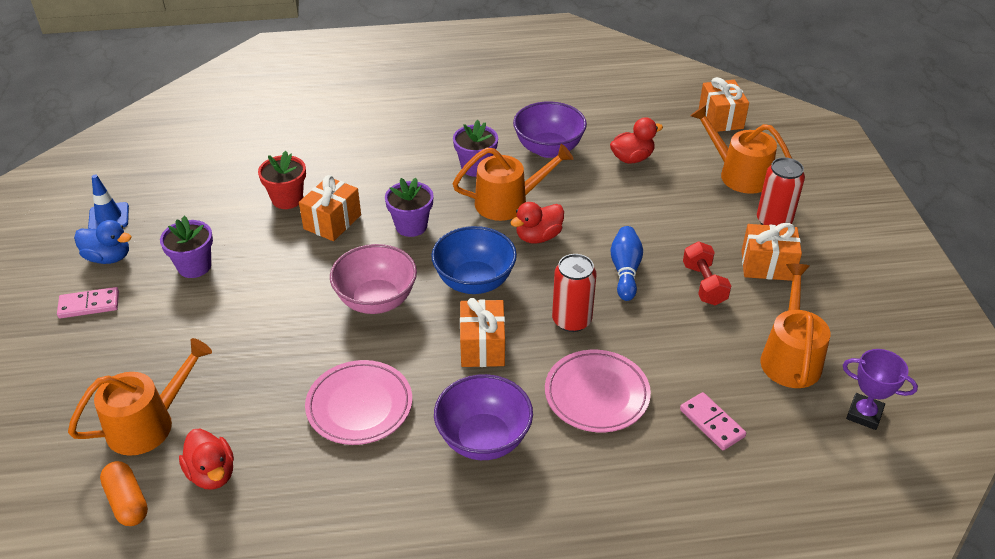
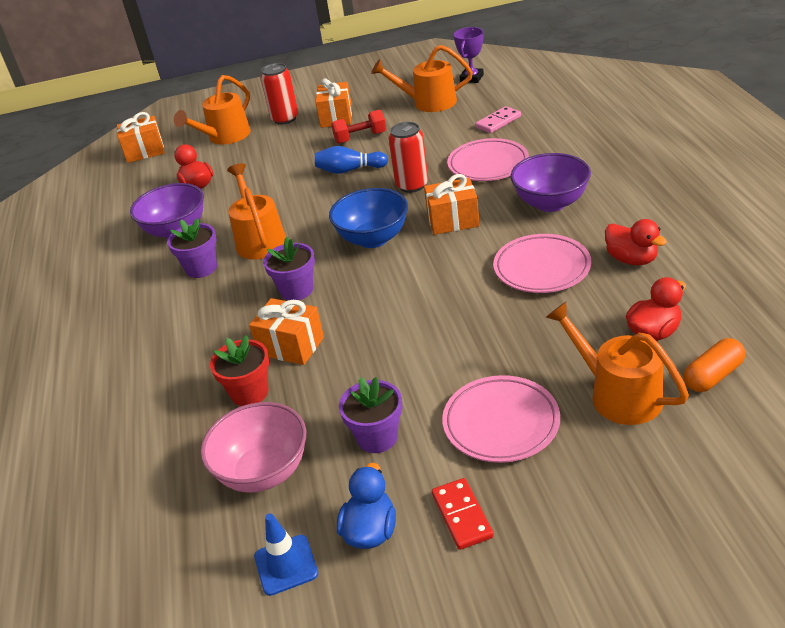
camera: 90 degrees left, 5 degrees down
pink domino [57,287,119,318] -> red domino [432,478,494,550]
pink bowl [330,244,417,314] -> pink bowl moved to [200,402,306,493]
red duck [510,202,564,243] -> red duck moved to [605,219,667,265]
none -> pink plate [442,375,560,463]

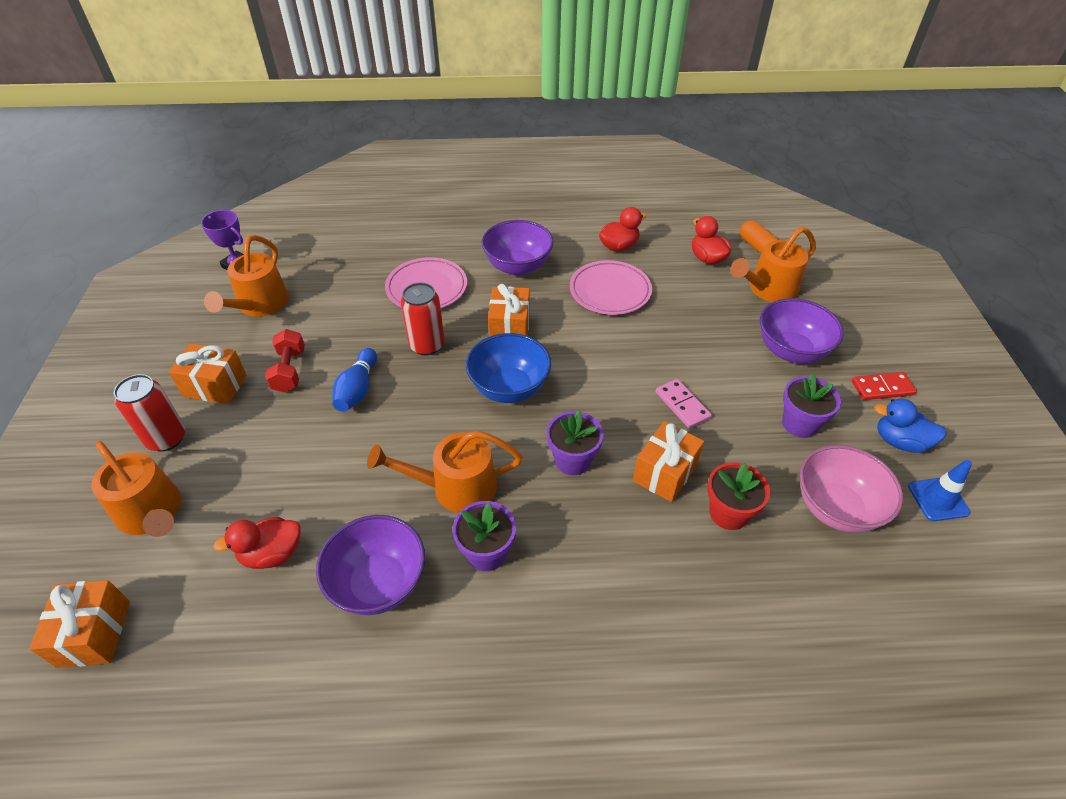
camera: 85 degrees left, 10 degrees up
pink plate [442,375,560,463] -> purple bowl [760,298,844,363]
pink domino [475,106,521,133] -> pink domino moved to [656,379,712,429]

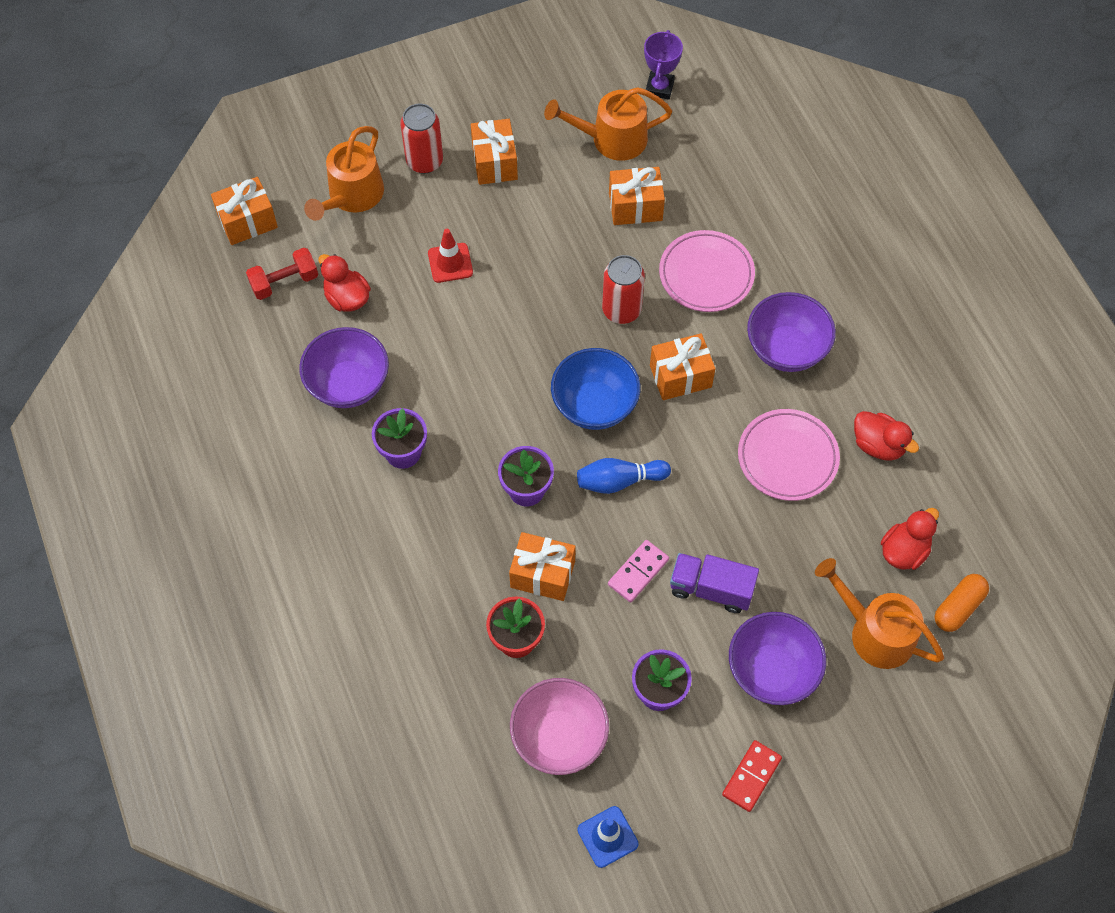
camera: 70 degrees right, 15 degrees up
red dumbbell [265,329,305,393] -> red dumbbell moved to [246,248,318,300]
blue bowling pin [332,348,377,412] -> blue bowling pin moved to [577,458,671,494]
orange watering can [367,430,523,513] -> none
red domino [852,372,917,400] -> red domino turned 60 degrees clockwise [722,740,782,812]
blue duck [874,399,947,453] -> none
none -> red traffic cone [428,229,473,283]
none -> orange gift [609,167,665,225]
none -> purple truck [670,553,759,613]

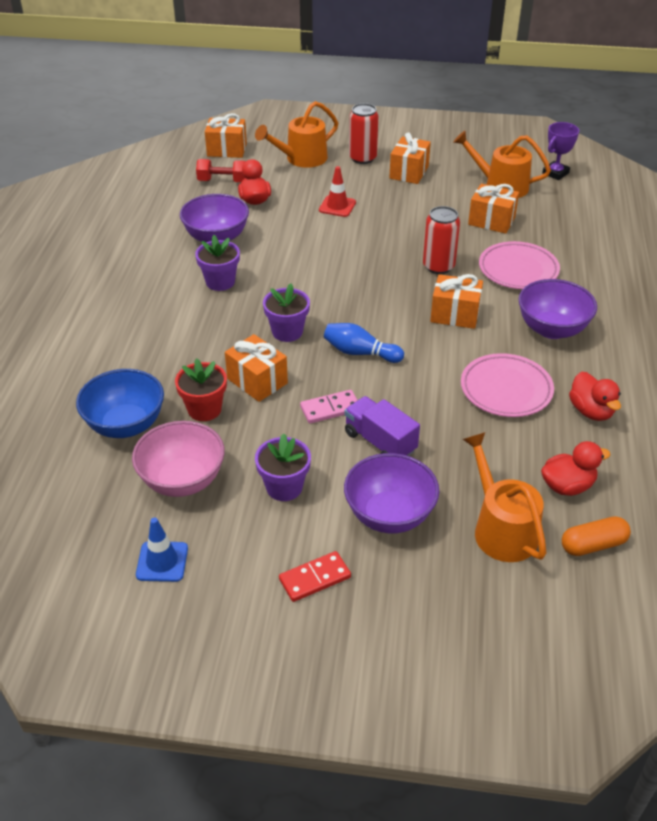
camera: 30 degrees right, 20 degrees down
blue bowl [551,348,640,430] -> blue bowl moved to [76,369,164,438]

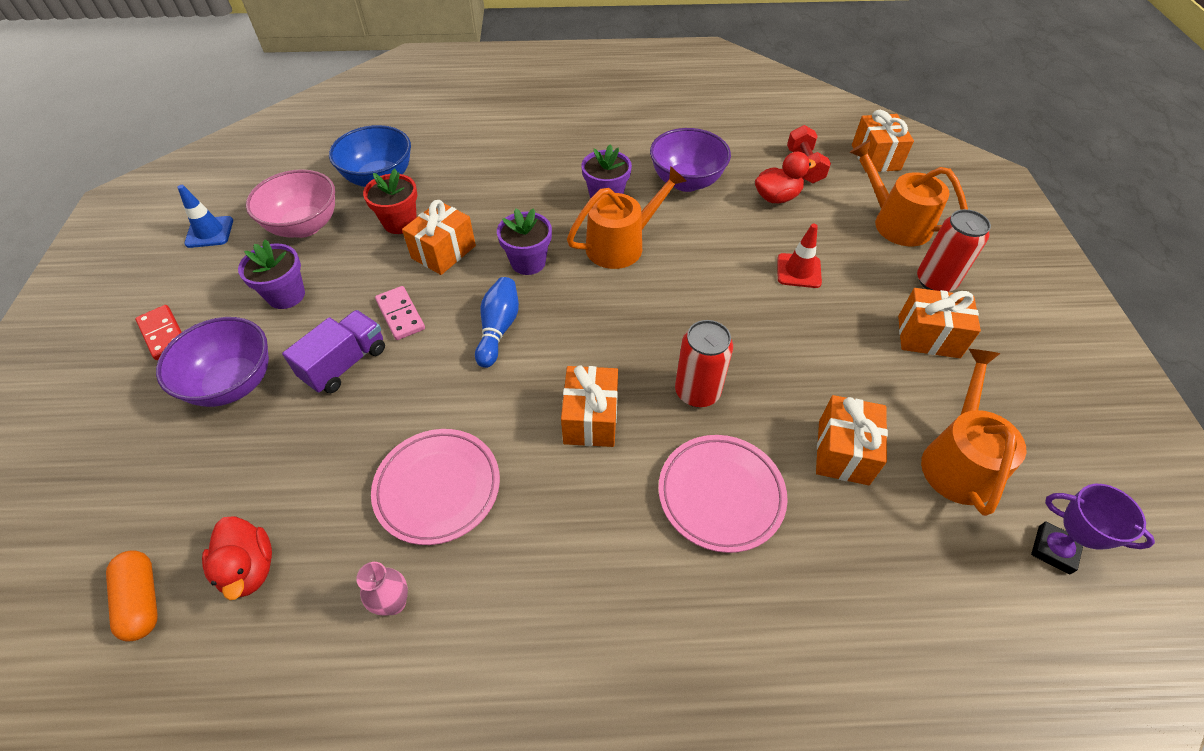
camera: 80 degrees right, 10 degrees up
orange watering can [463,432,547,562] -> orange watering can moved to [567,166,686,269]
purple bowl [518,279,597,339] -> none
red duck [569,371,621,421] -> pink vase [356,562,408,616]

